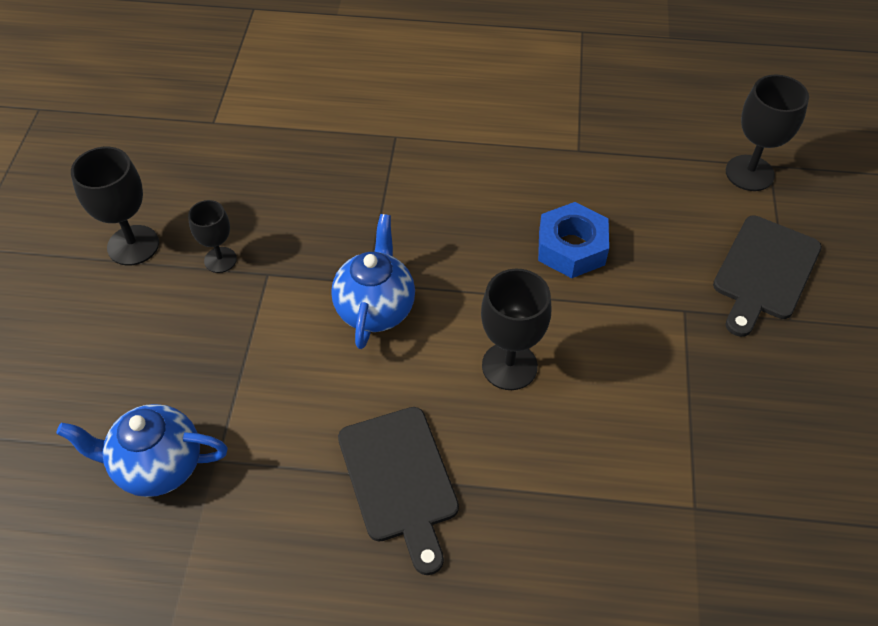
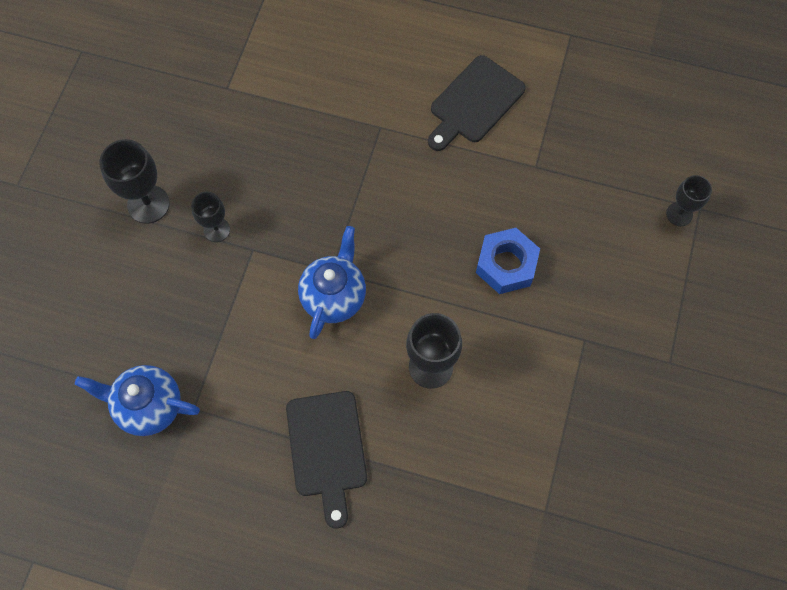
camera: 10 degrees right, 15 degrees up
black cutting board [713,215,822,337] -> black cutting board moved to [428,55,526,151]
black goblet [726,75,809,191] -> black goblet [666,175,712,226], size x0.63

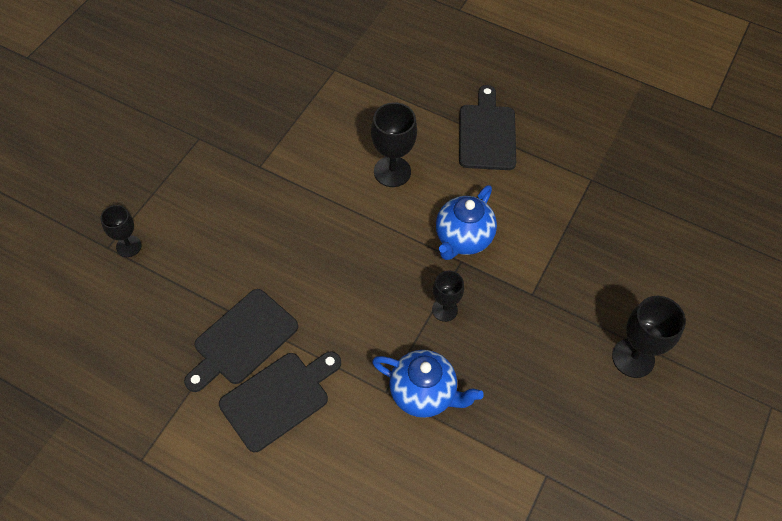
camera: 170 degrees left, 10 degrees down
blue teapot [75,365,200,436] -> blue teapot moved to [372,350,483,418]
black goblet [191,192,230,242] -> black goblet moved to [432,271,464,322]
blue nut [476,228,540,294] -> none
none -> black cutting board [184,289,298,392]

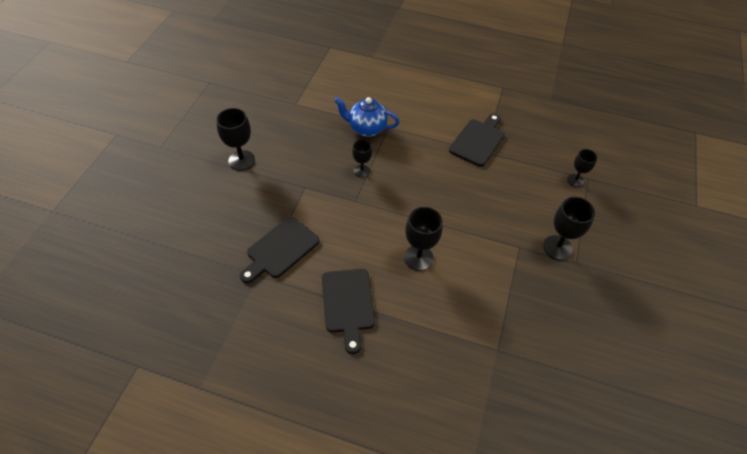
camera: 170 degrees right, 5 degrees down
black cutting board [219,352,341,452] -> black cutting board moved to [240,217,319,283]
blue teapot [436,185,497,260] -> none
none -> black goblet [543,197,595,260]

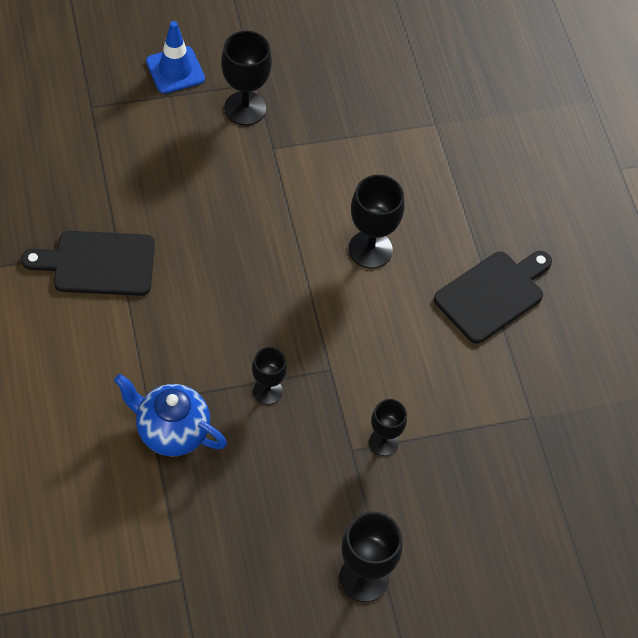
camera: 125 degrees left, 5 degrees up
black cutting board [240,217,319,283] -> none
blue teapot [334,97,399,137] -> blue teapot turned 135 degrees clockwise [114,374,227,456]
black goblet [567,149,597,187] -> black goblet moved to [369,399,407,456]
none -> blue traffic cone [146,21,205,94]

